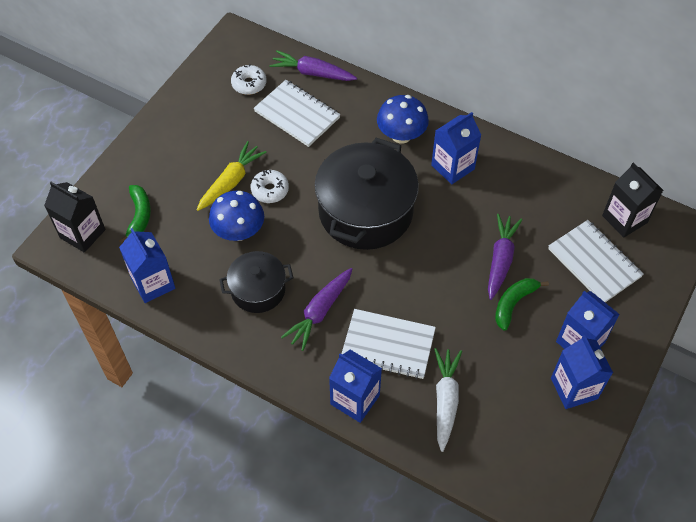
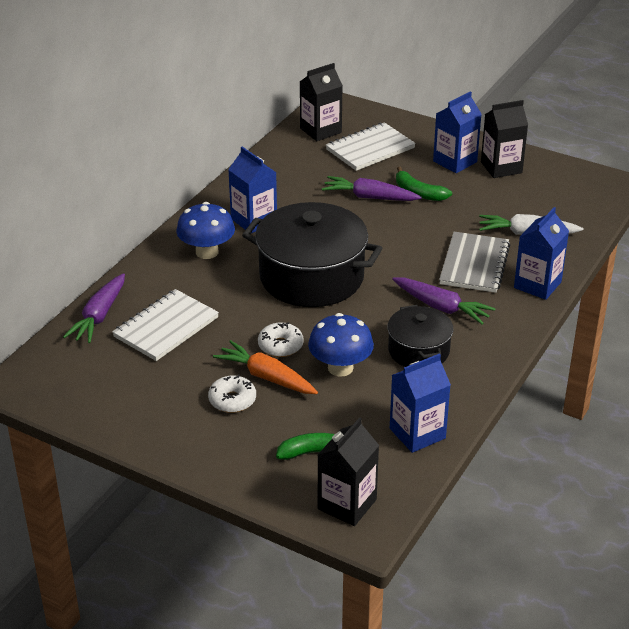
camera: 90 degrees left, 20 degrees down
yellow carrot [197,141,267,211] -> orange carrot [213,340,318,394]
white donut [231,64,267,95] -> white donut moved to [208,374,256,413]
white notebook [342,309,436,379] -> grey notebook [439,232,511,293]
blue carton [551,335,613,409] -> black carton [481,100,528,178]

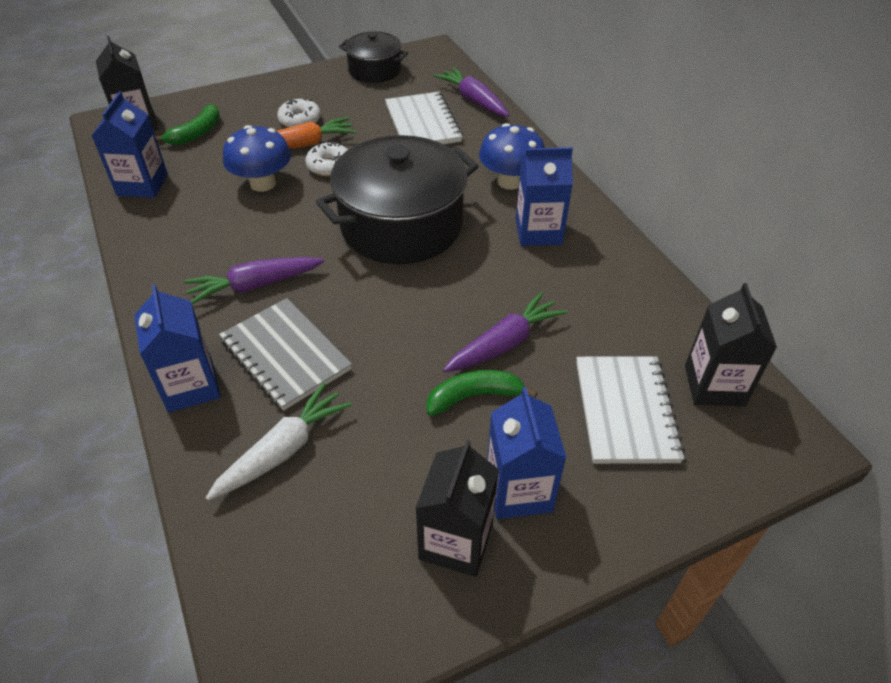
camera: 125 degrees right, 10 degrees up
black pot [387,305,453,367] -> black pot moved to [339,32,408,83]

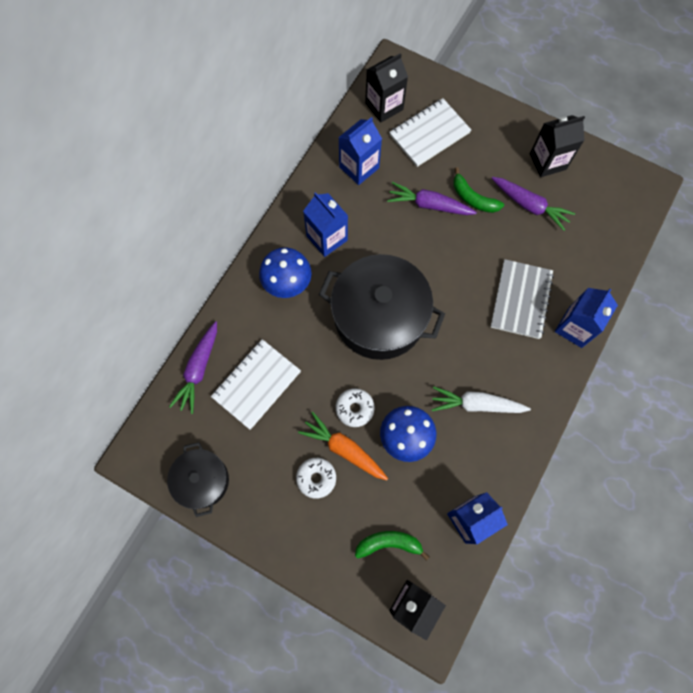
camera: 125 degrees left, 25 degrees up
purple carrot [184,257,324,304] -> purple carrot moved to [492,177,575,231]
white carrot [205,383,352,500] -> white carrot moved to [431,386,531,413]
blue carton [487,387,566,519] -> blue carton moved to [338,117,382,185]

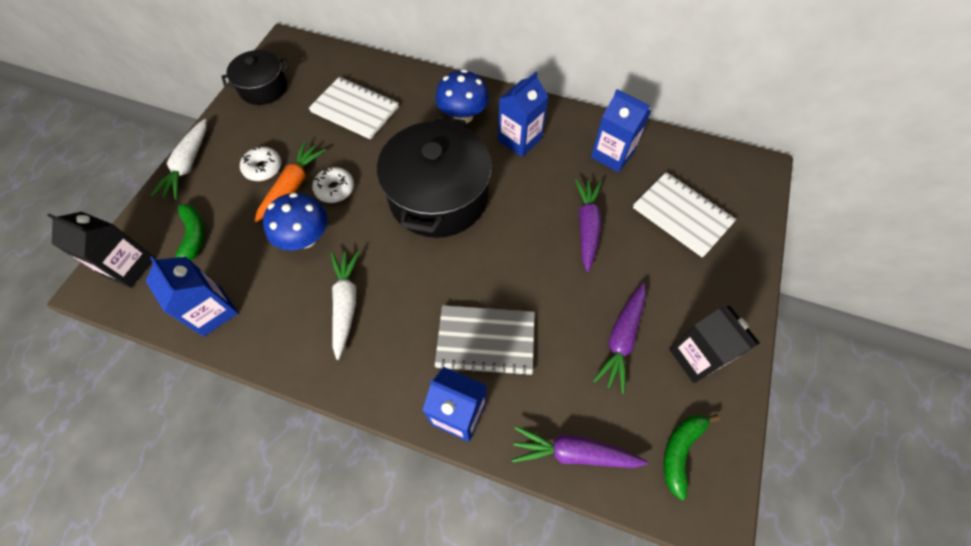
camera: 80 degrees right, 10 degrees down
purple carrot [169,321,217,414] -> purple carrot moved to [512,426,648,468]
black carton [365,53,408,123] -> none
green banana [453,167,504,213] -> green banana moved to [663,414,720,500]
none -> white carrot [151,119,207,199]

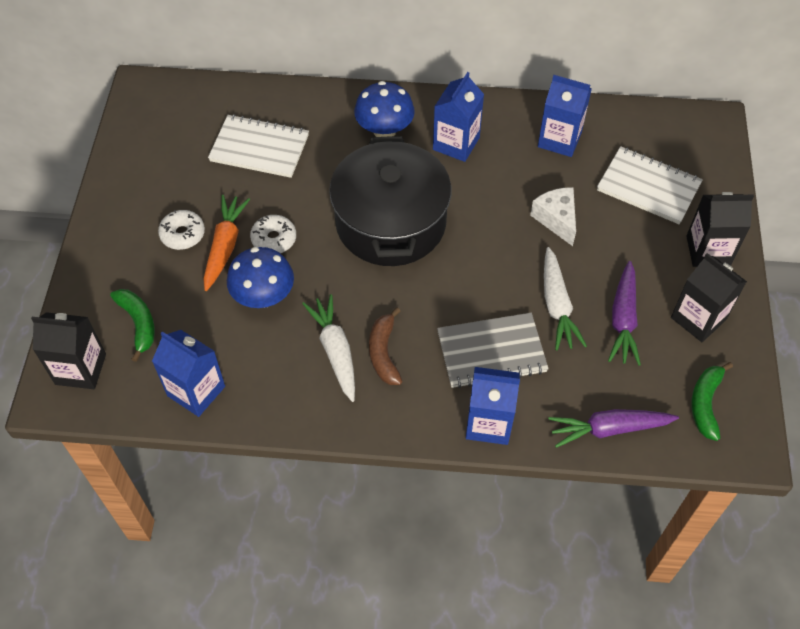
camera: 15 degrees left, 5 degrees down
white carrot [151,119,207,199] -> white carrot moved to [544,247,587,350]
black pot [221,50,289,105] -> none
purple carrot [575,179,602,272] -> white cheese [530,187,576,246]
none -> brown banana [369,307,402,385]
none -> black carton [686,192,754,267]

